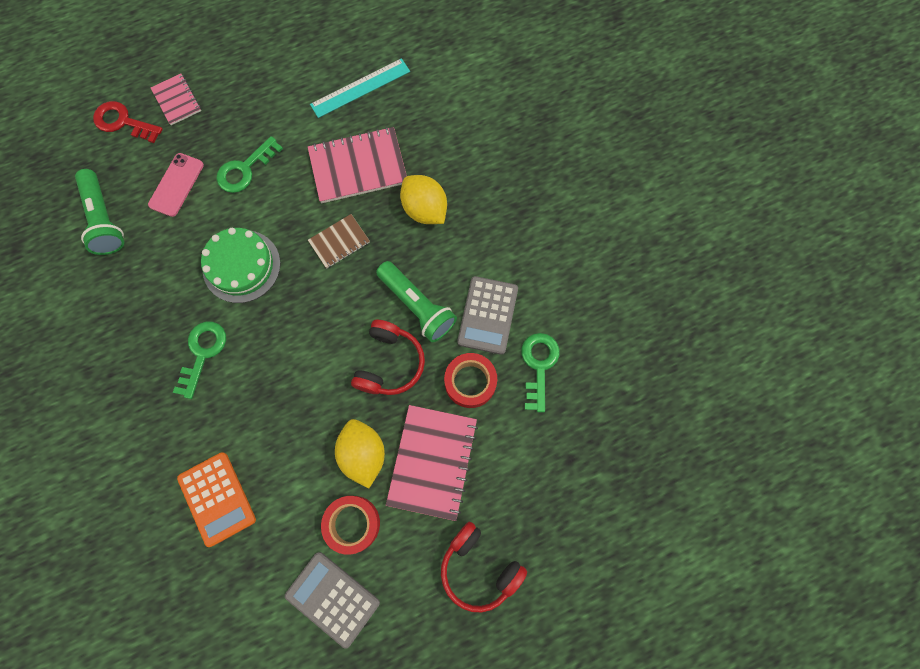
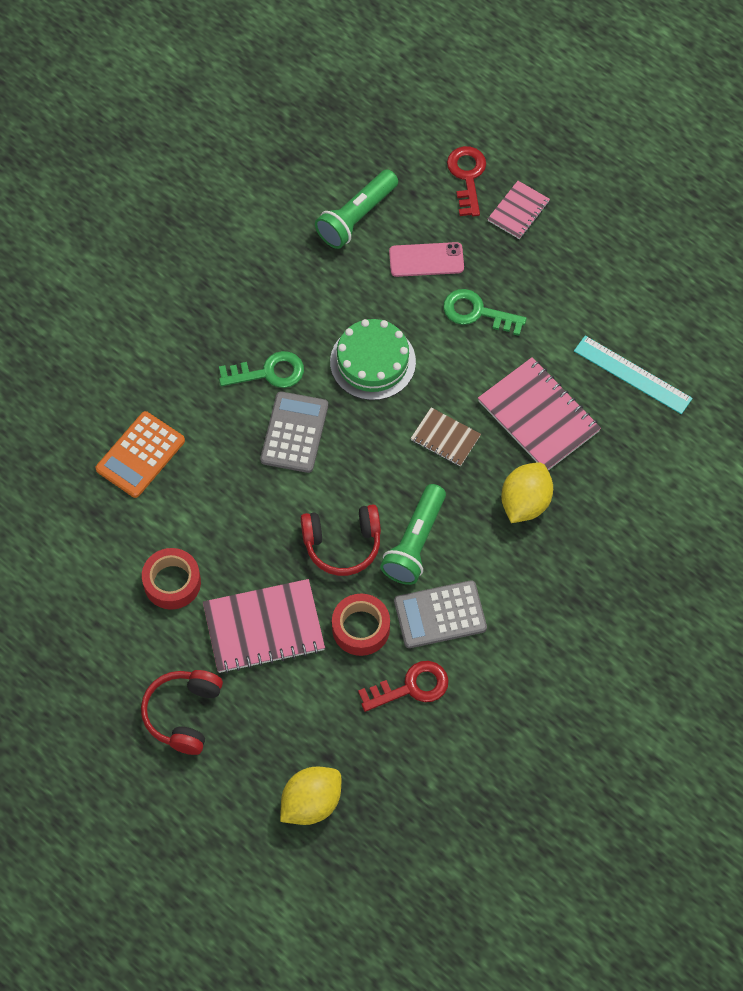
camera: 65 degrees right, 10 degrees down
grey calculator [285,552,380,649] -> grey calculator moved to [260,391,328,473]
yellow lemon [335,419,385,488] -> yellow lemon moved to [280,766,341,825]
green key [521,333,560,413] -> red key [358,661,449,712]

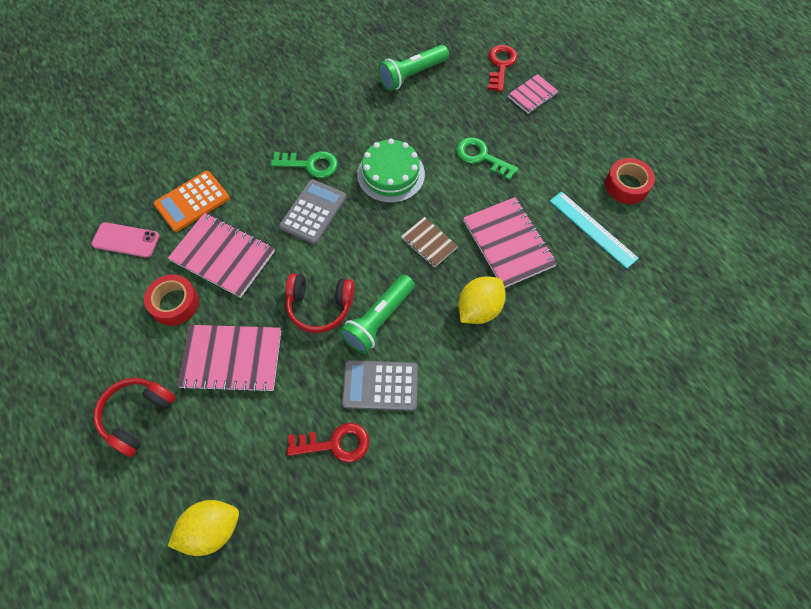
camera: 15 degrees right, 0 degrees up
red tape [332,594,390,656] -> red tape moved to [605,158,655,204]
pink phone [389,242,464,277] -> pink phone moved to [92,222,160,258]
none -> pink notebook [168,213,275,298]

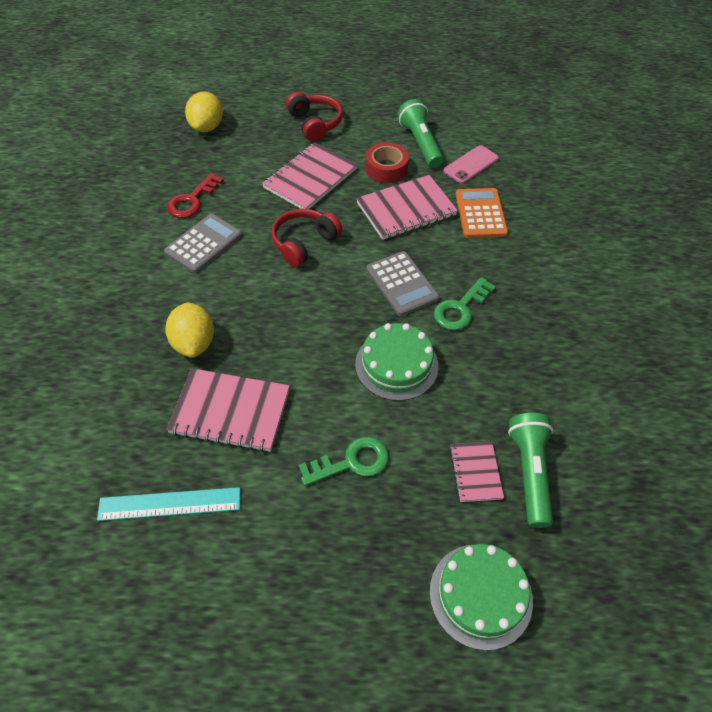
camera: 125 degrees right, 10 degrees down
green flashlight [340,275,415,354] -> green flashlight moved to [398,99,443,168]
brown notebook [401,217,458,268] -> none
red key [488,45,518,92] -> green cake [430,544,533,651]
pink notebook [508,74,558,114] -> pink notebook moved to [450,442,504,502]
red tape [605,158,655,204] -> none

